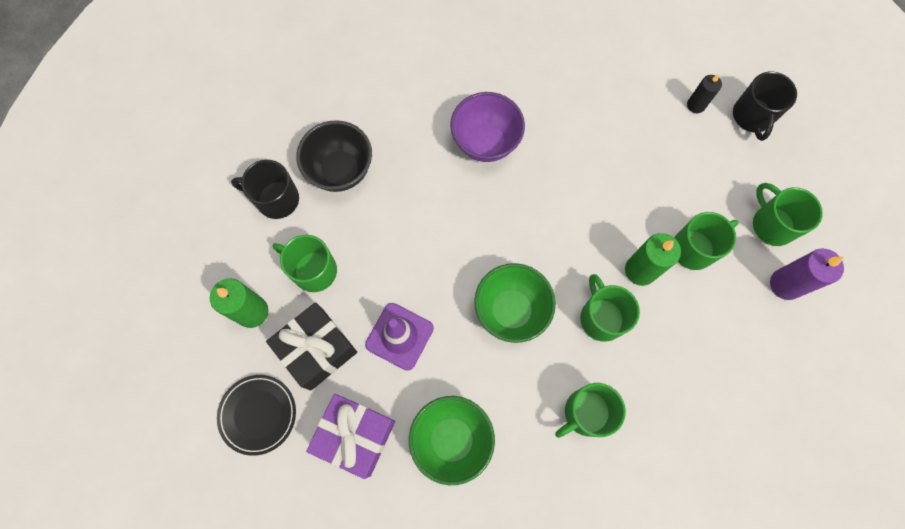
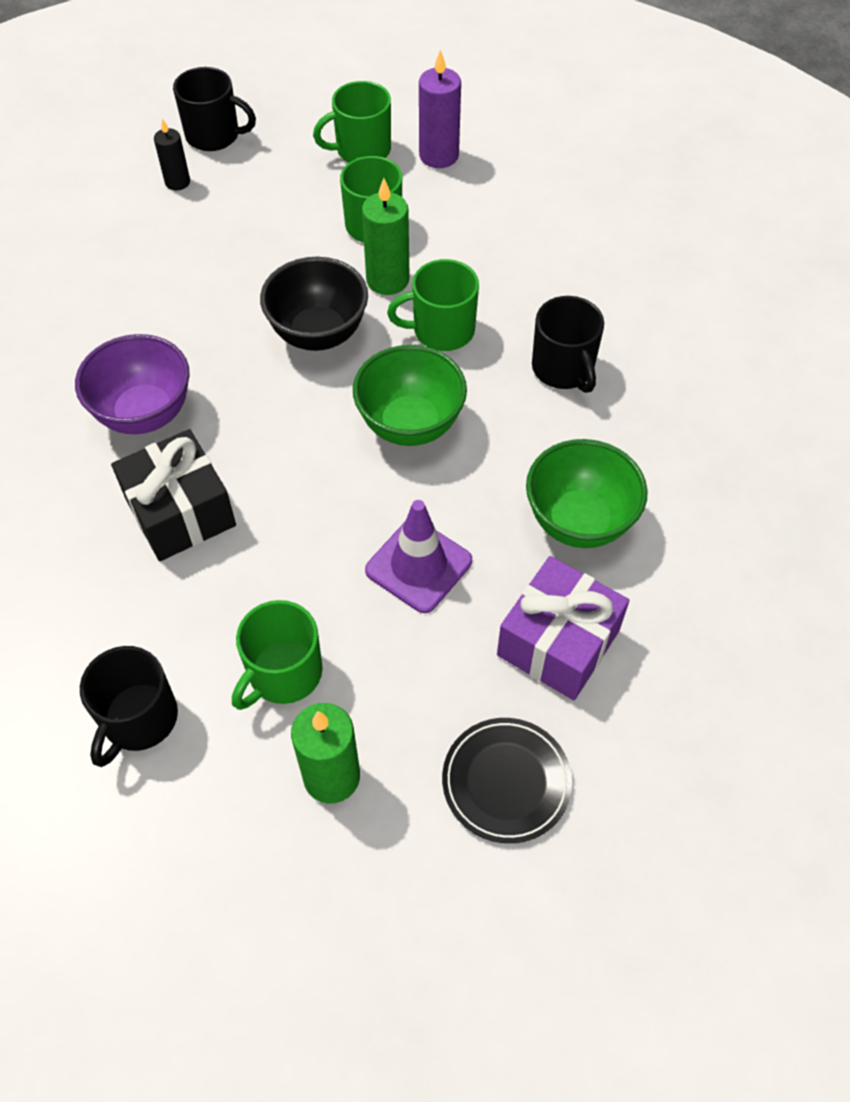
camera: 80 degrees left, 15 degrees down
black gift [266,302,357,391] -> black gift moved to [111,429,236,561]
black bowl [296,120,372,192] -> black bowl moved to [260,257,368,351]
green mug [555,383,626,438] -> black mug [532,296,604,393]

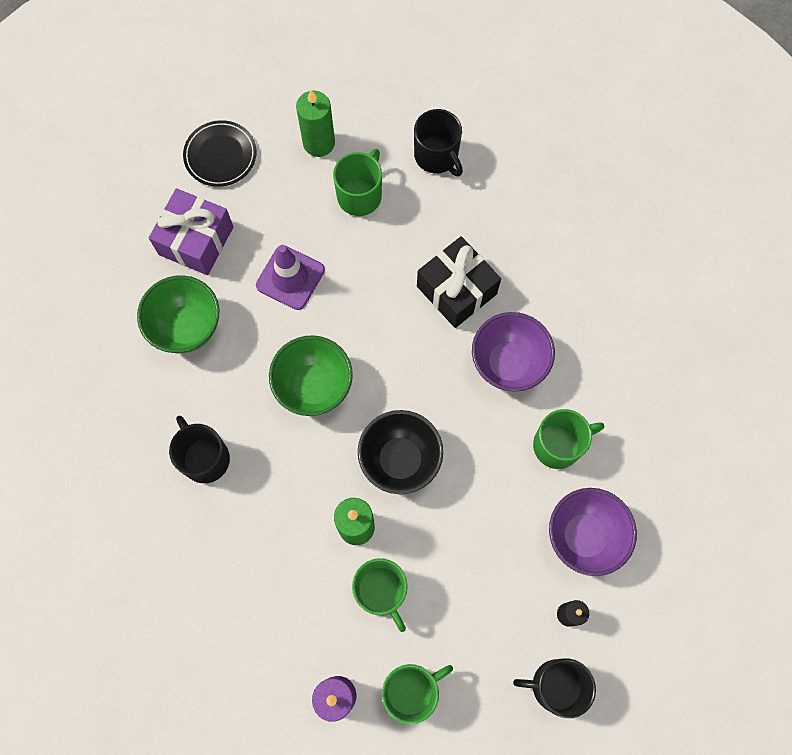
camera: 170 degrees right, 15 degrees up
black mug [80,646,178,767] -> black mug turned 135 degrees clockwise [414,109,463,177]
green mug [387,259,479,351] -> green mug moved to [533,409,604,469]
none -> purple bowl [549,488,637,576]

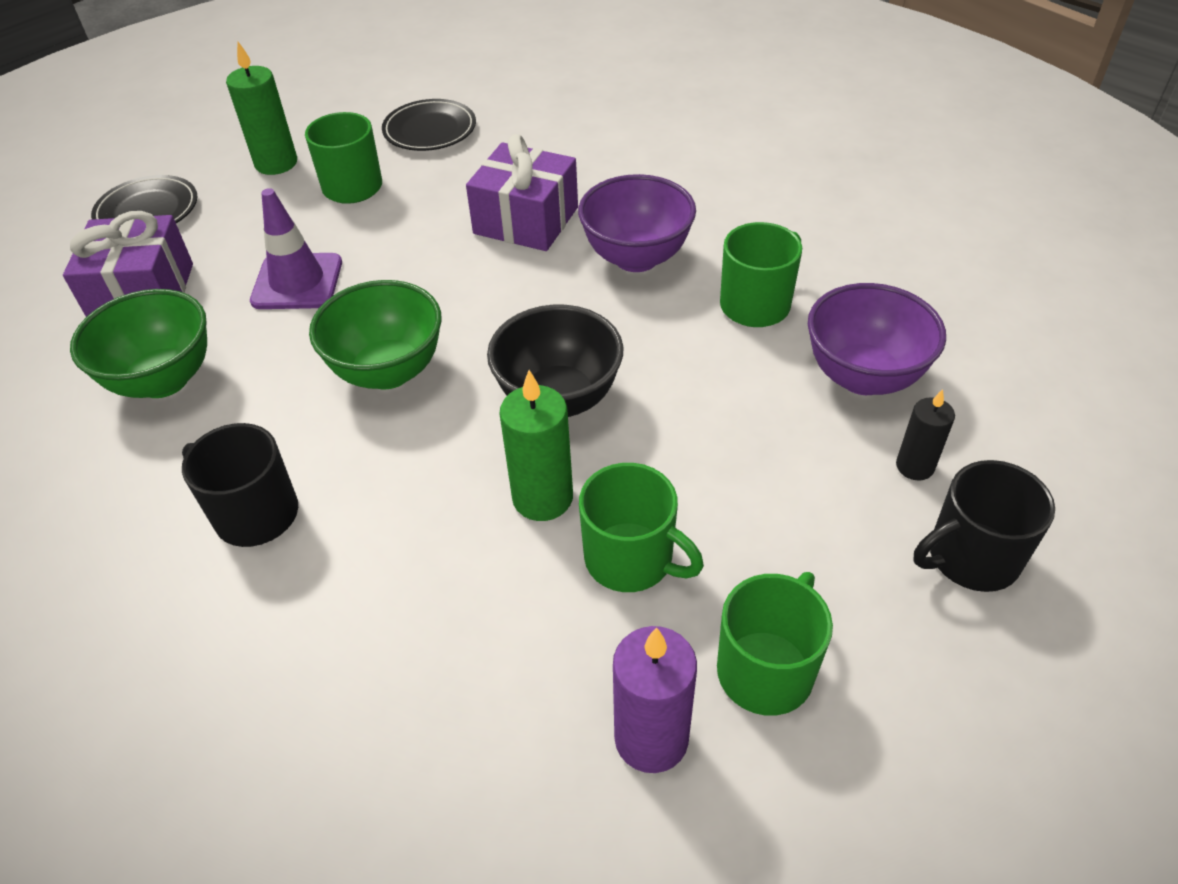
camera: 25 degrees left, 25 degrees down
black mug [414,109,463,177] -> black plate [382,99,476,151]
black gift [417,236,501,328] -> purple gift [466,134,578,251]

